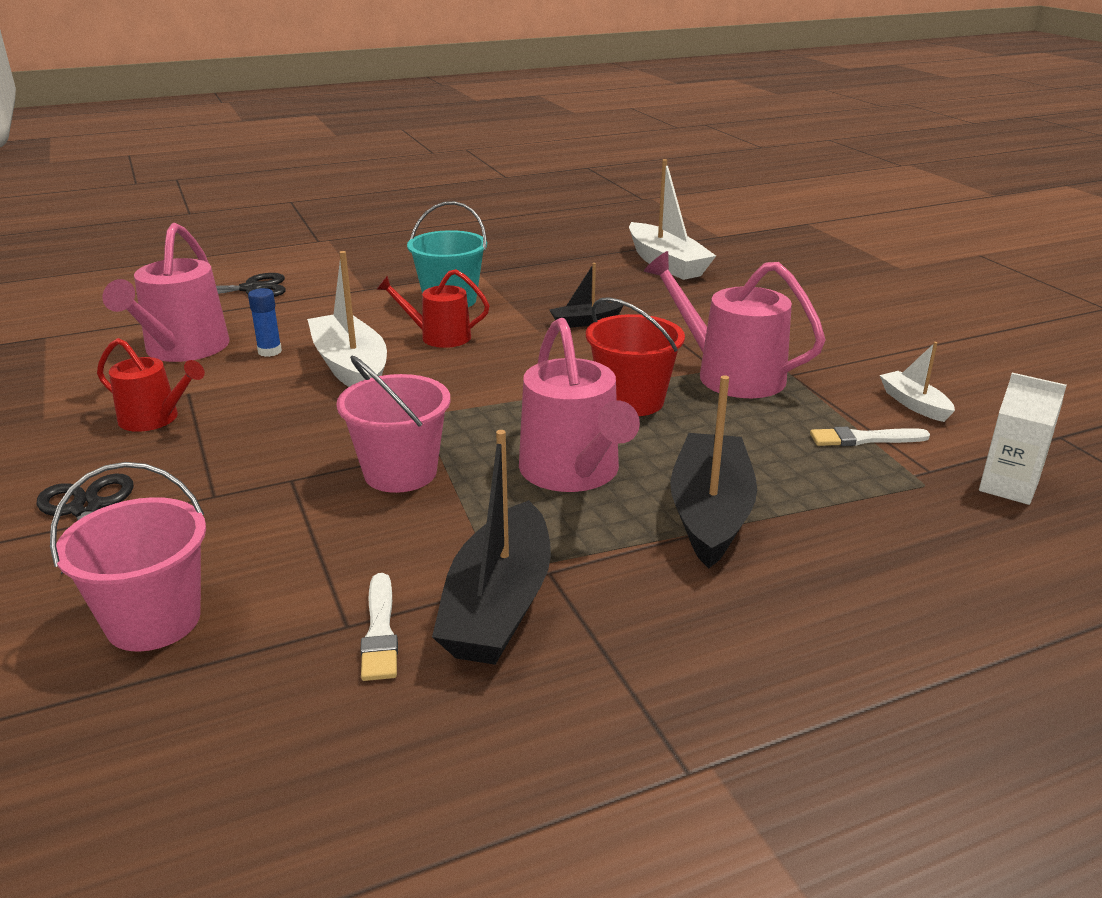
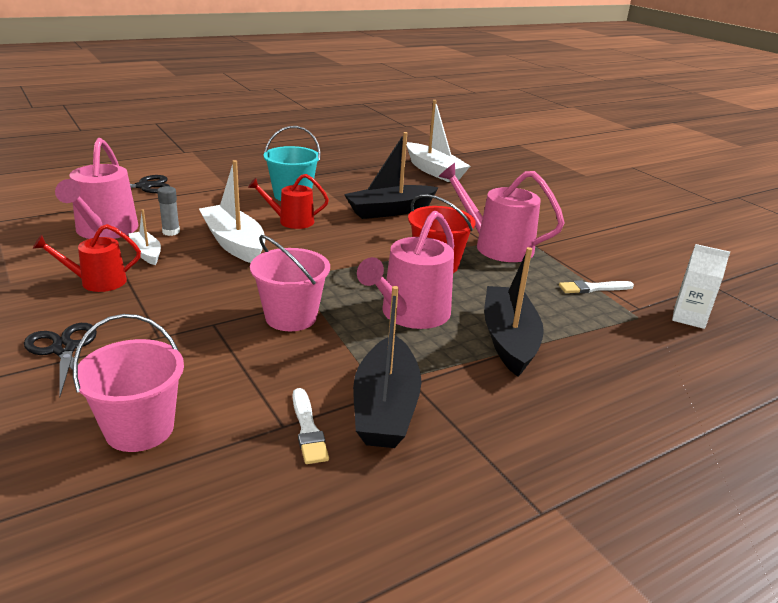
camera: 10 degrees left, 0 degrees up
red watering can [97,338,205,432] -> red watering can turned 150 degrees clockwise [33,224,141,292]
blue glue stick [248,288,282,357] -> grey glue stick [157,186,180,236]
pink watering can [519,318,640,492] -> pink watering can turned 60 degrees clockwise [357,211,454,329]
black boat [549,263,623,328] -> black boat [344,132,439,219], size x1.88
white boat [880,342,955,422] -> white boat moved to [129,209,161,265]

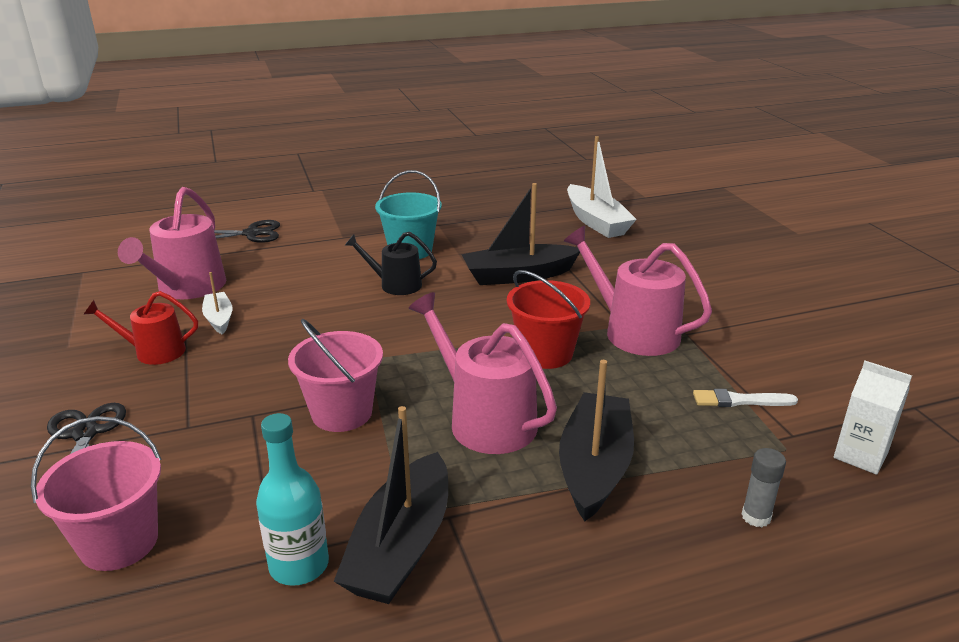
camera: 15 degrees right, 0 degrees up
grey glue stick [157,186,180,236] -> grey glue stick moved to [742,448,786,527]
white boat [199,160,265,263] -> none
red watering can [248,174,329,229] -> black watering can [345,232,437,295]
white brush [293,388,329,464] -> turquoise bottle [256,413,329,586]
pink watering can [357,211,454,329] -> pink watering can turned 90 degrees clockwise [409,292,557,454]

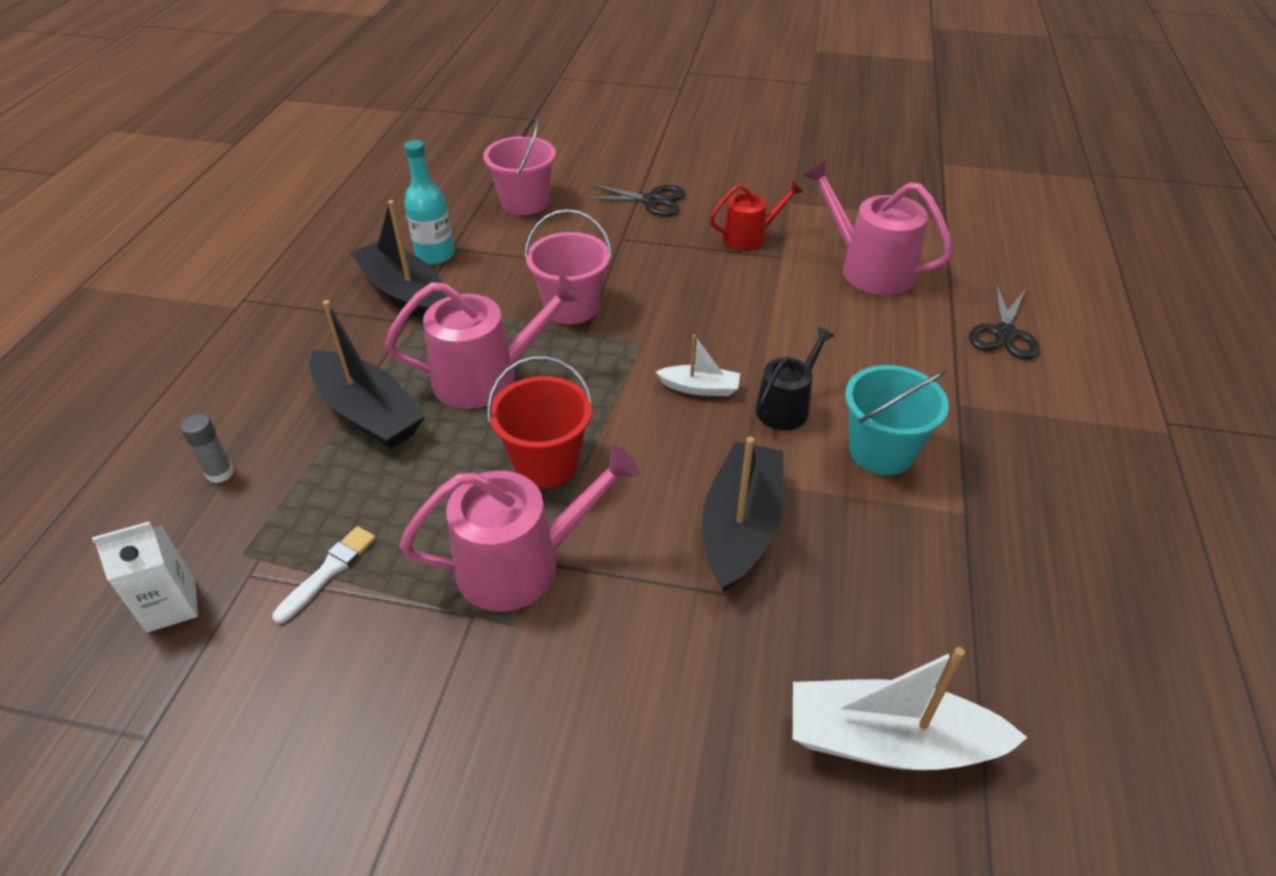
camera: 120 degrees right, 15 degrees up
red watering can [83,291,198,365] -> red watering can turned 45 degrees clockwise [709,181,803,251]
white boat [202,272,232,334] -> white boat moved to [656,335,740,396]

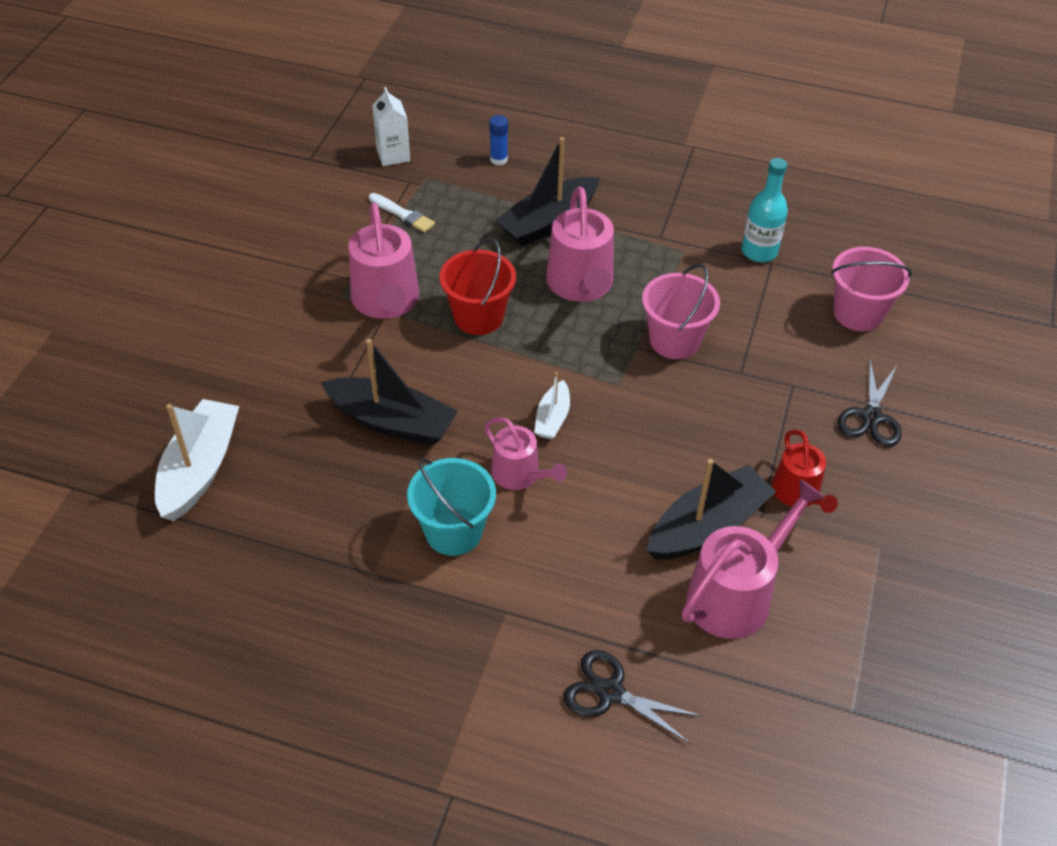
camera: 95 degrees right, 5 degrees up
grey glue stick [181,414,234,483] -> blue glue stick [489,115,508,165]
black boat [350,200,446,320] -> black boat moved to [647,459,776,560]
black watering can [756,327,835,430] -> pink watering can [484,417,567,490]

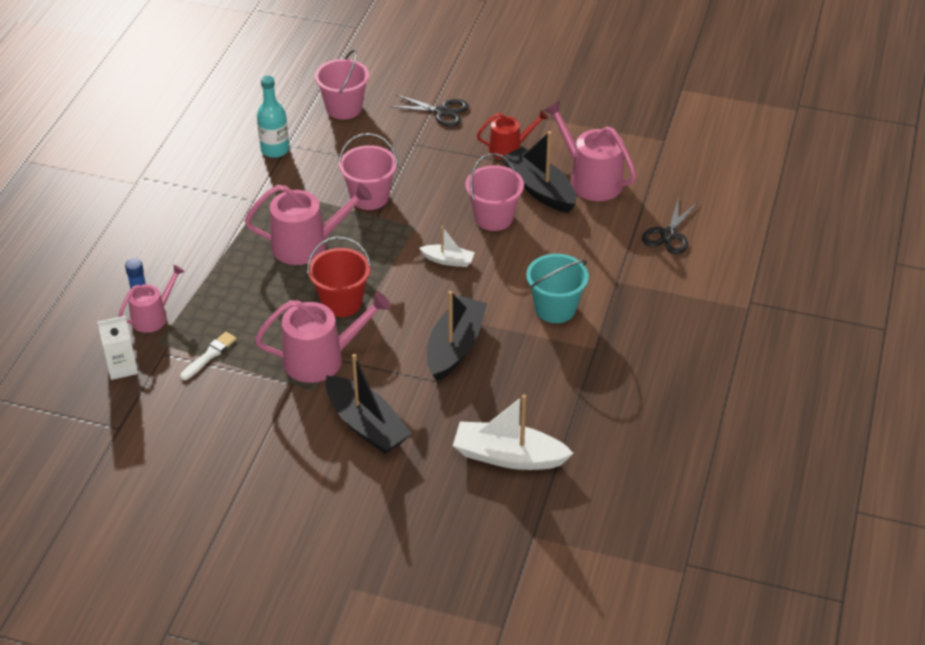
camera: 90 degrees left, 5 degrees down
pink watering can [484,417,567,490] -> pink watering can moved to [118,265,185,333]
black boat [495,137,599,246] -> black boat moved to [326,354,412,454]
none -> pink bucket [465,153,524,231]

